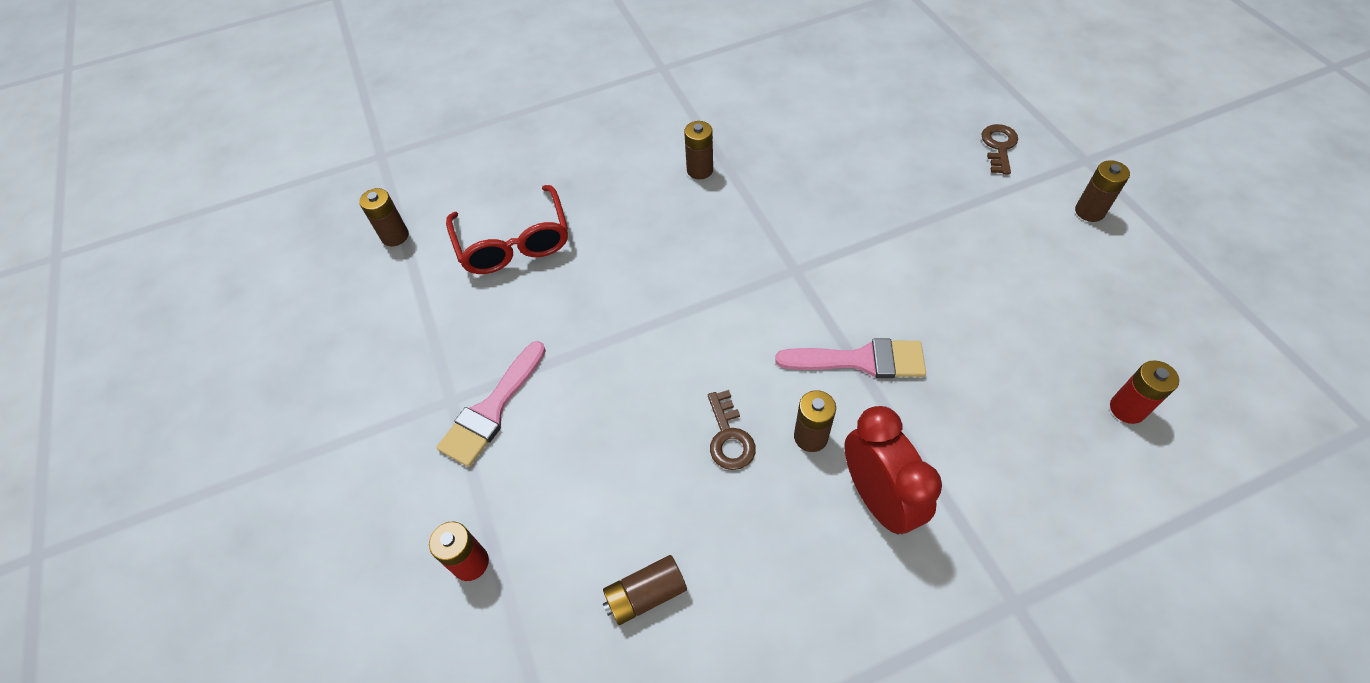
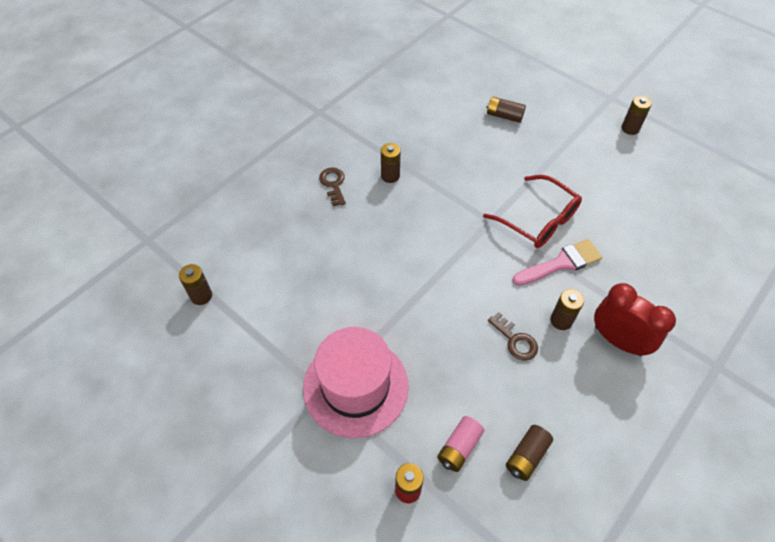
camera: 30 degrees left, 0 degrees up
pink brush [436,341,546,467] -> pink hat [303,327,409,438]
red glasses [446,185,568,274] -> red glasses moved to [483,175,582,248]
brown key [981,124,1018,174] -> brown key moved to [319,167,346,206]
red battery [1110,360,1179,424] -> none
none -> pink battery [437,416,484,472]
none -> brown battery [486,97,526,123]

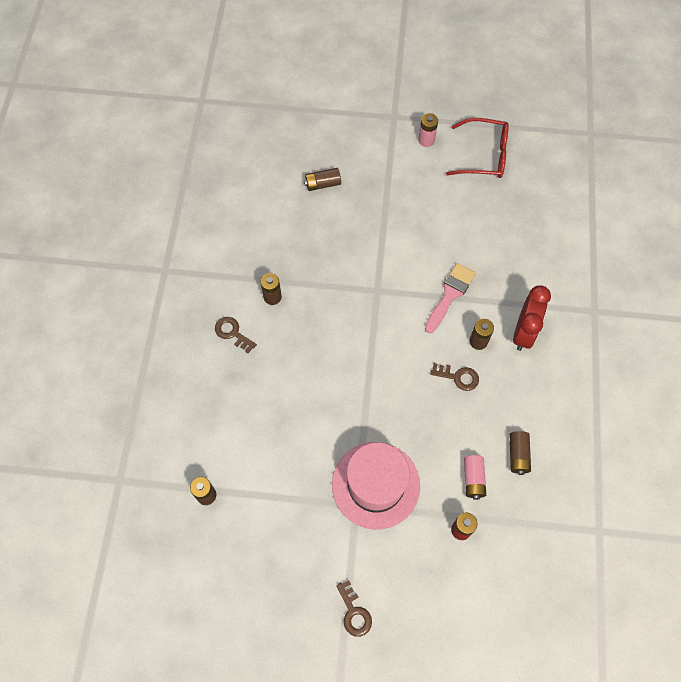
camera: 35 degrees left, 10 degrees up
red glasses [483,175,582,248] -> red glasses moved to [446,118,509,178]
red clock [594,283,676,356] -> red clock turned 105 degrees clockwise [513,286,551,351]
brown battery [621,96,652,135] -> pink battery [418,113,438,147]
none -> brown key [336,580,372,637]

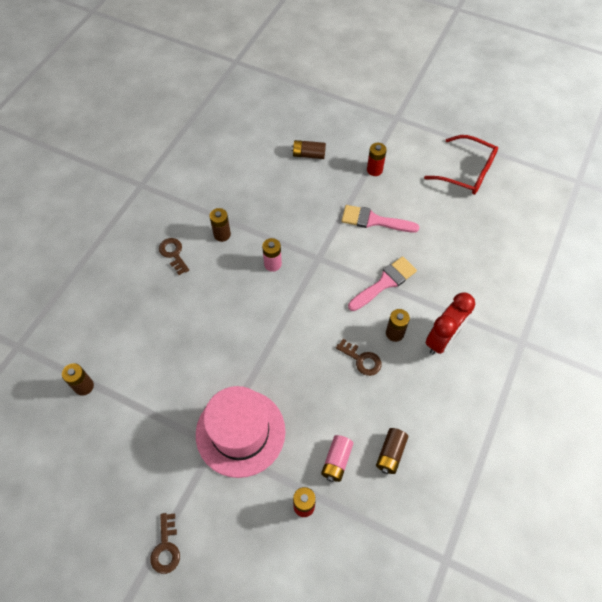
camera: 20 degrees right, 5 degrees down
pink battery [418,113,438,147] -> pink battery moved to [262,238,282,272]
none -> pink brush [342,205,420,232]
none -> red battery [367,143,387,176]

